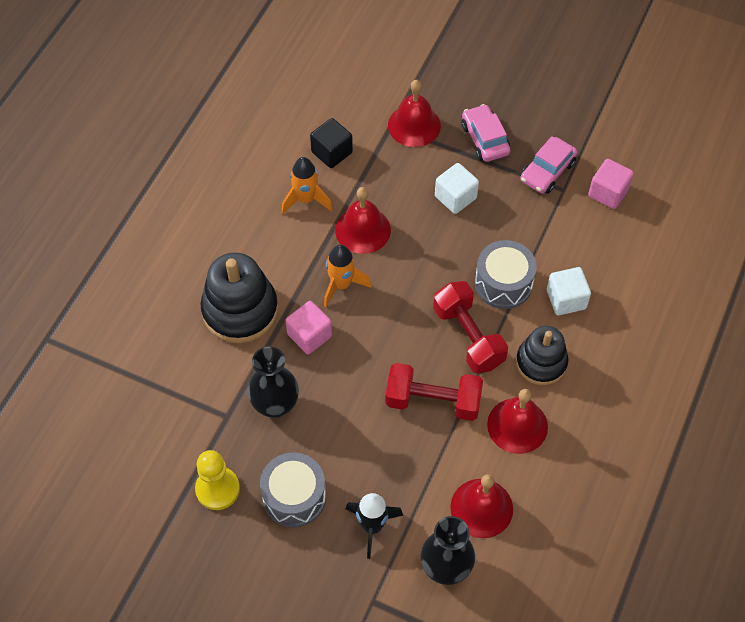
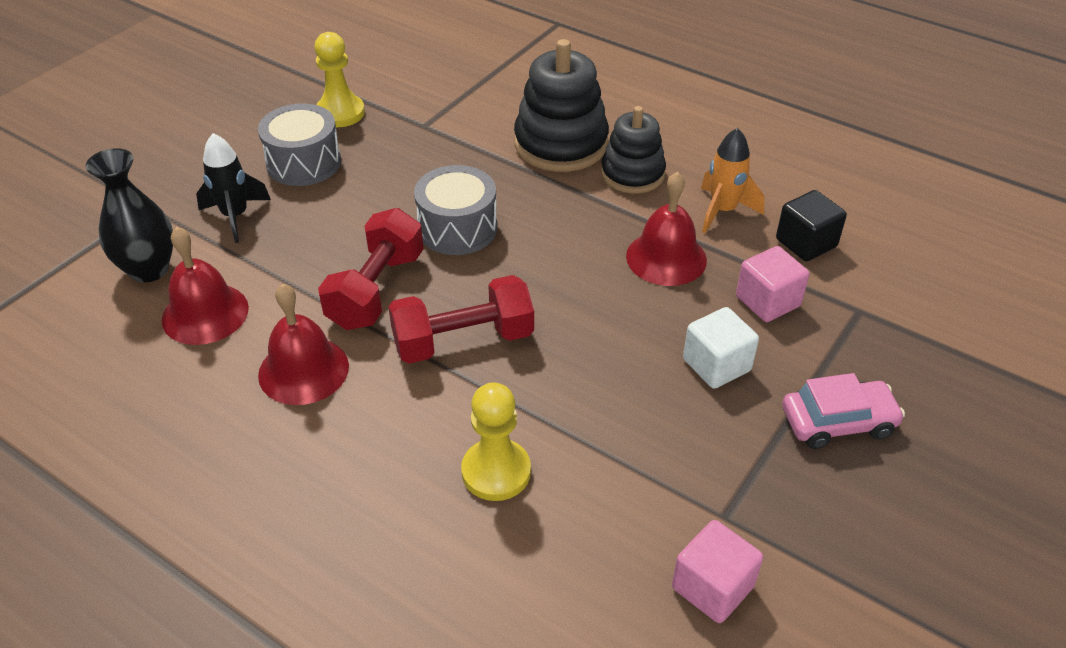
camera: 100 degrees right, 15 degrees down
black vase [248,346,299,418] -> none
pink cube [286,301,332,354] -> pink cube moved to [736,246,809,322]
orange rocket [324,244,372,307] -> none
red bell [388,80,441,147] -> none
grey drum [475,240,537,309] -> grey drum moved to [414,165,497,255]
black stacking toy [516,326,568,385] -> black stacking toy moved to [601,106,666,194]
pink car [520,136,577,194] -> none
white cube [547,267,591,315] -> yellow pawn [461,382,531,501]

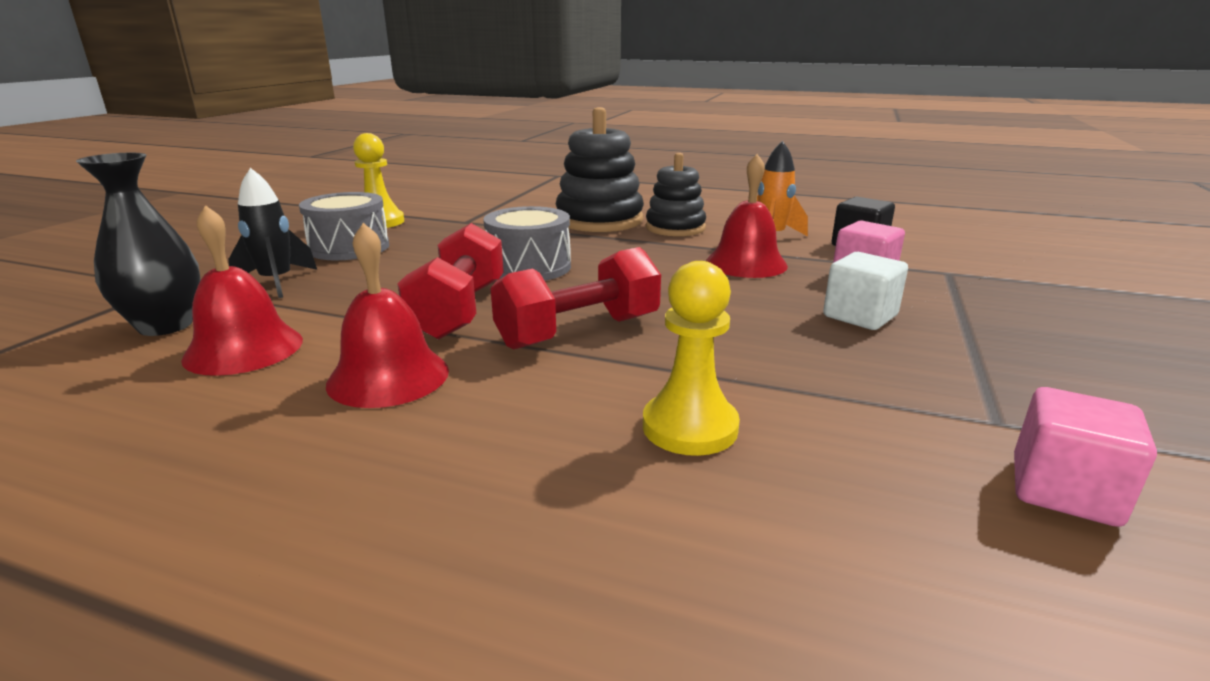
camera: 15 degrees left, 20 degrees down
pink car [782,373,905,449] -> none

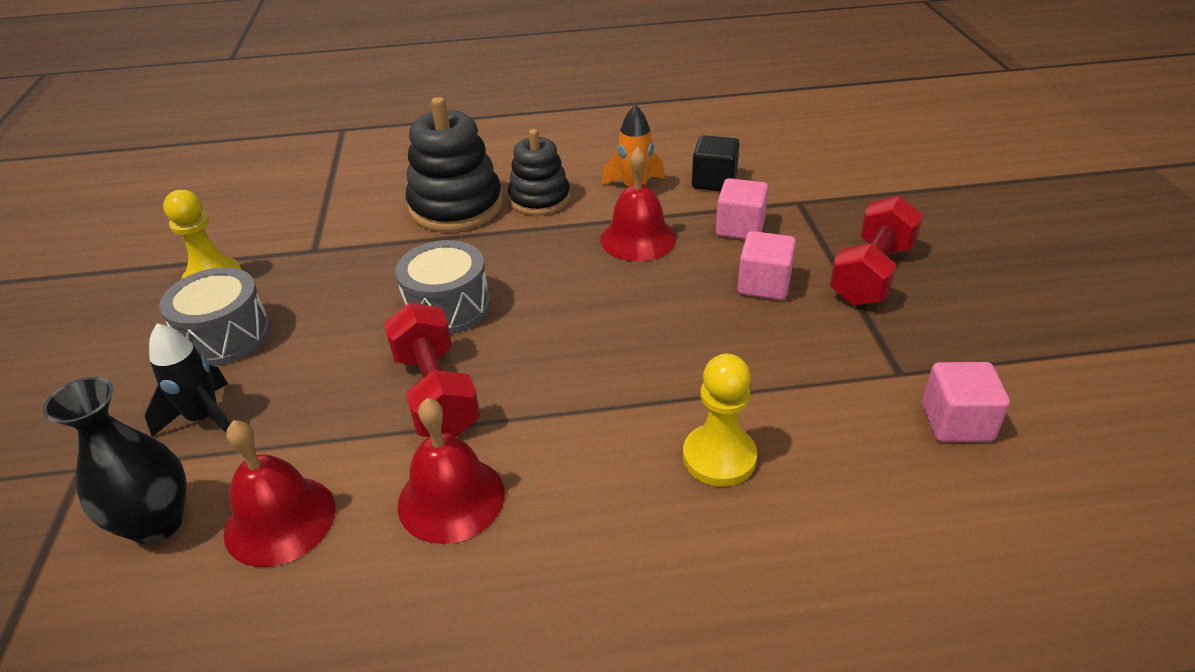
camera: 25 degrees left, 15 degrees up
red dumbbell [490,247,661,349] -> red dumbbell moved to [830,195,923,306]
white cube [823,252,908,330] -> pink cube [738,231,796,300]

